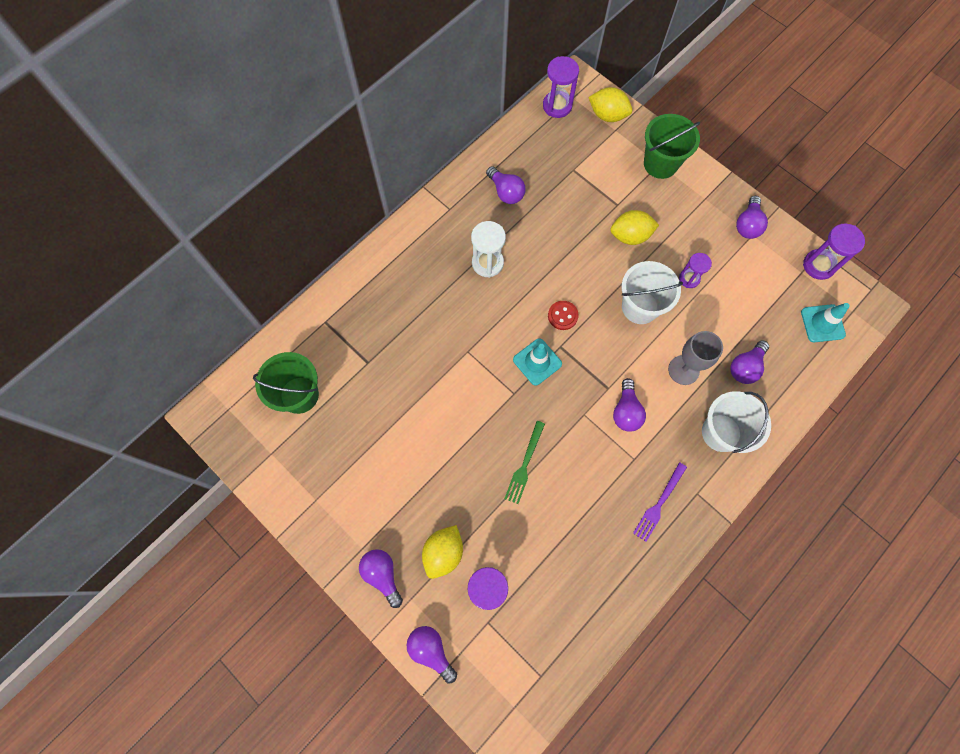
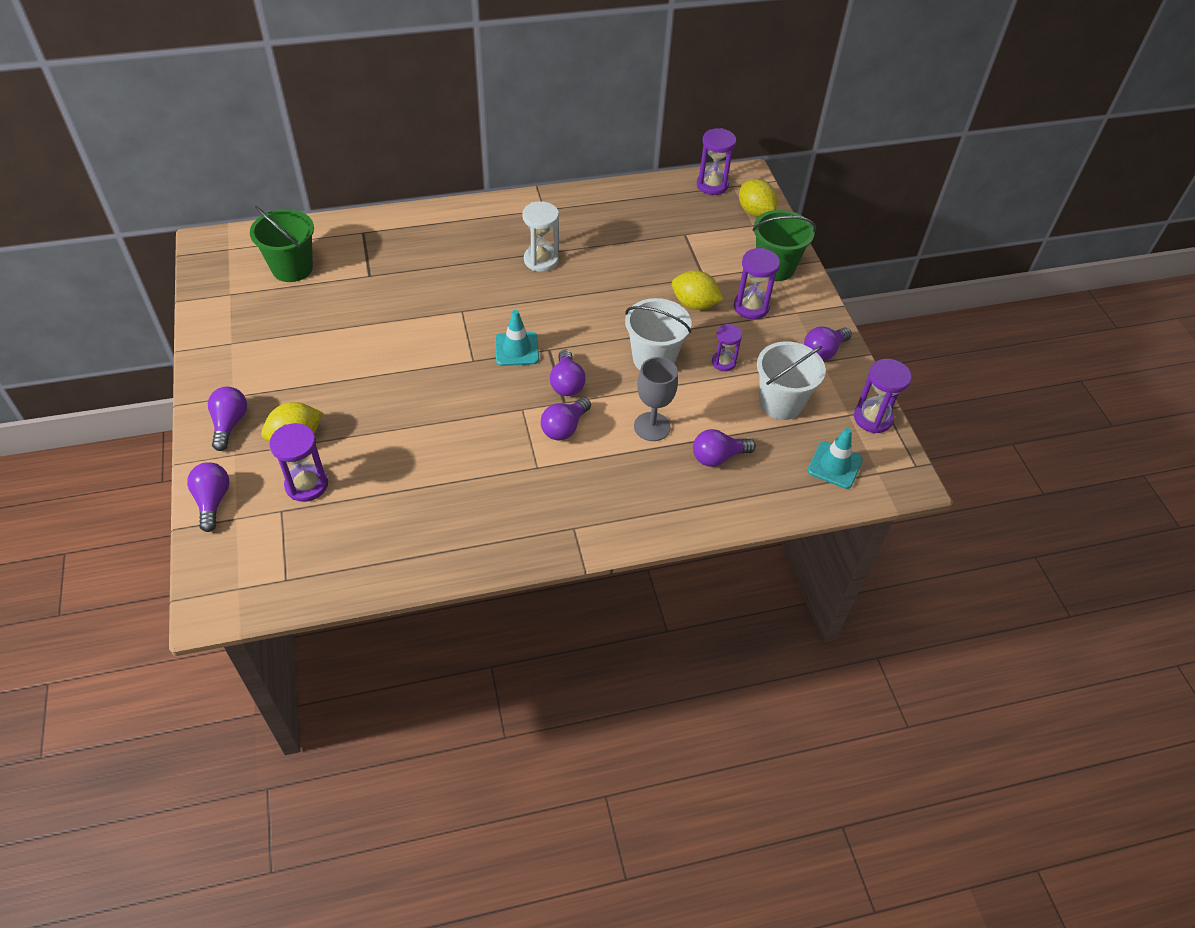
camera: 30 degrees right, 20 degrees down
purple light bulb [486,166,525,204] -> purple light bulb moved to [550,349,586,396]
green fork [504,421,545,504] -> none
red button [548,301,579,330] -> none
purple fork [633,462,687,542] -> none
white bucket [702,391,771,453] -> white bucket moved to [757,341,826,420]
none -> purple hourglass [734,248,780,319]

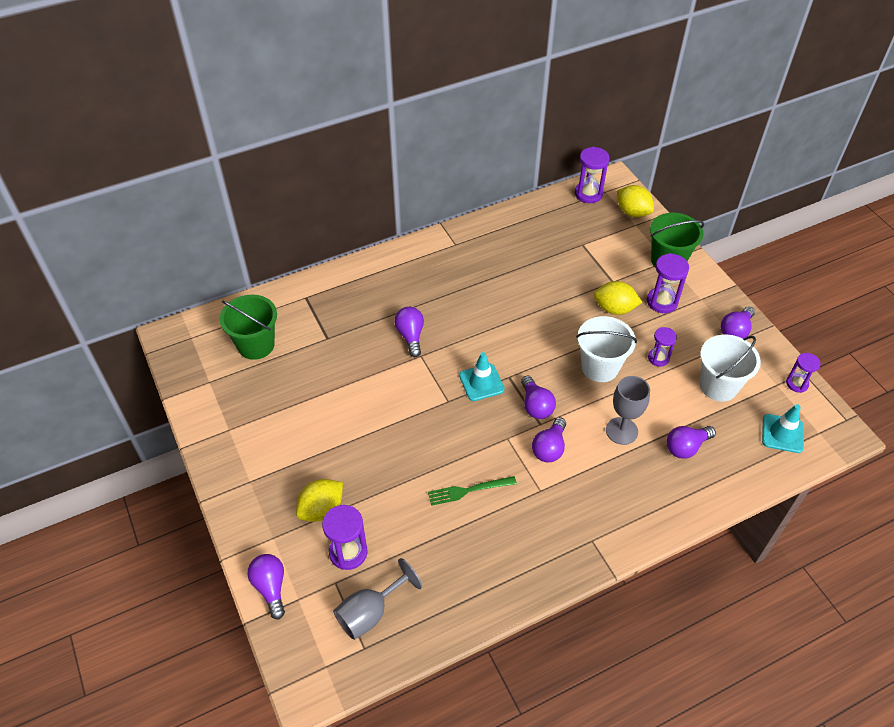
camera: 10 degrees left, 0 degrees up
purple light bulb [208,387,247,451] -> purple light bulb moved to [394,307,424,357]
white hourglass [522,201,559,272] -> none
purple hourglass [854,359,912,434] -> purple hourglass [786,353,820,393], size x0.65
none -> grey goblet [333,558,422,640]
none -> green fork [428,476,517,506]

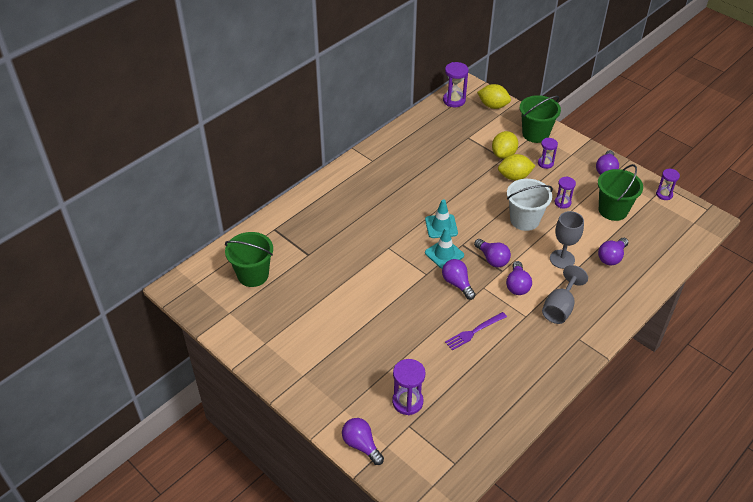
camera: 20 degrees left, 5 degrees down
yellow lemon [296,479,343,522] -> yellow lemon moved to [492,131,518,159]
grey goblet [333,558,422,640] -> grey goblet moved to [542,265,588,324]
purple light bulb [394,307,424,357] -> purple light bulb moved to [442,259,476,300]
green fork [428,476,517,506] -> purple fork [445,312,507,351]
purple hourglass [647,253,689,313] -> purple hourglass [538,138,558,169], size x0.65
white bucket [700,334,761,401] -> green bucket [598,164,643,221]
turquoise traffic cone [762,404,804,453] -> turquoise traffic cone moved to [425,199,458,238]

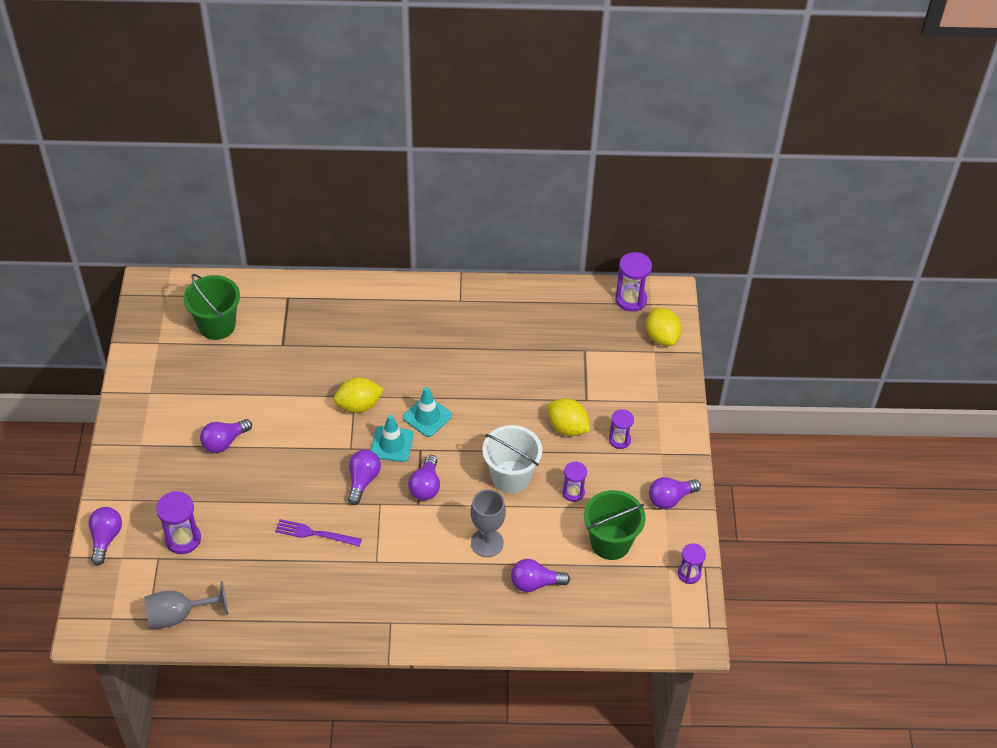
camera: 45 degrees right, 5 degrees up
yellow lemon [492,131,518,159] -> yellow lemon moved to [334,377,384,413]
purple light bulb [506,261,532,295] -> purple light bulb moved to [200,419,252,453]
green bucket [520,95,561,143] -> none
grey goblet [542,265,588,324] -> grey goblet moved to [144,581,228,629]

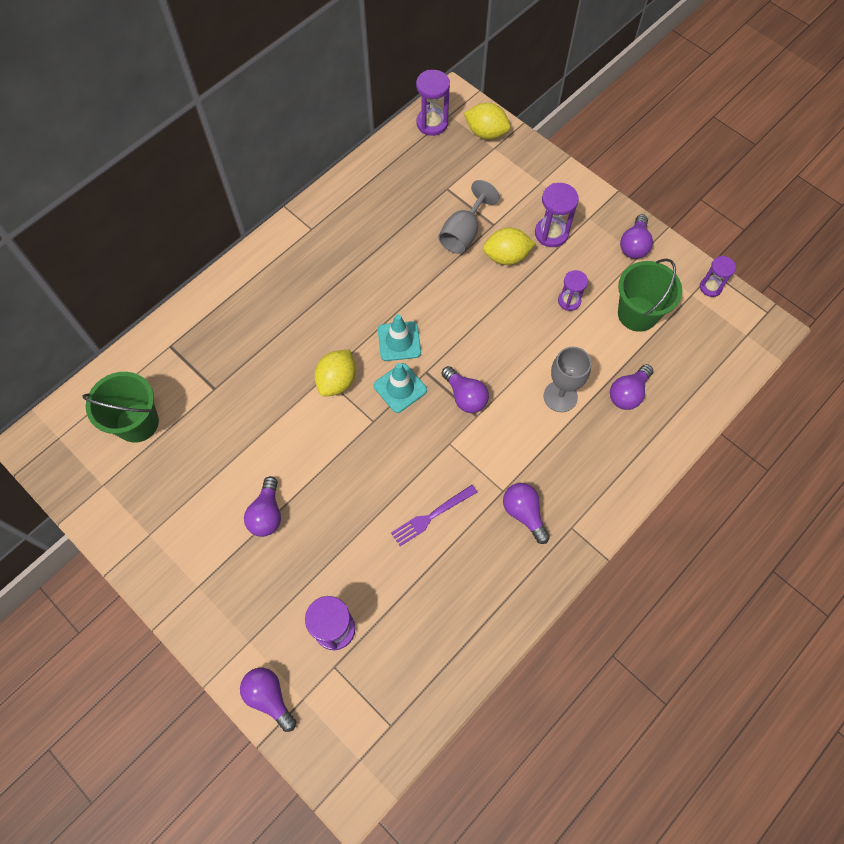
camera: 45 degrees left, 15 degrees up
grey goblet [144,581,228,629] -> grey goblet moved to [438,180,500,254]
purple light bulb [348,450,381,505] -> purple light bulb moved to [503,483,550,544]
white bucket [482,425,542,493] -> none
purple hourglass [609,409,634,449] -> purple hourglass [535,183,579,247], size x1.53

